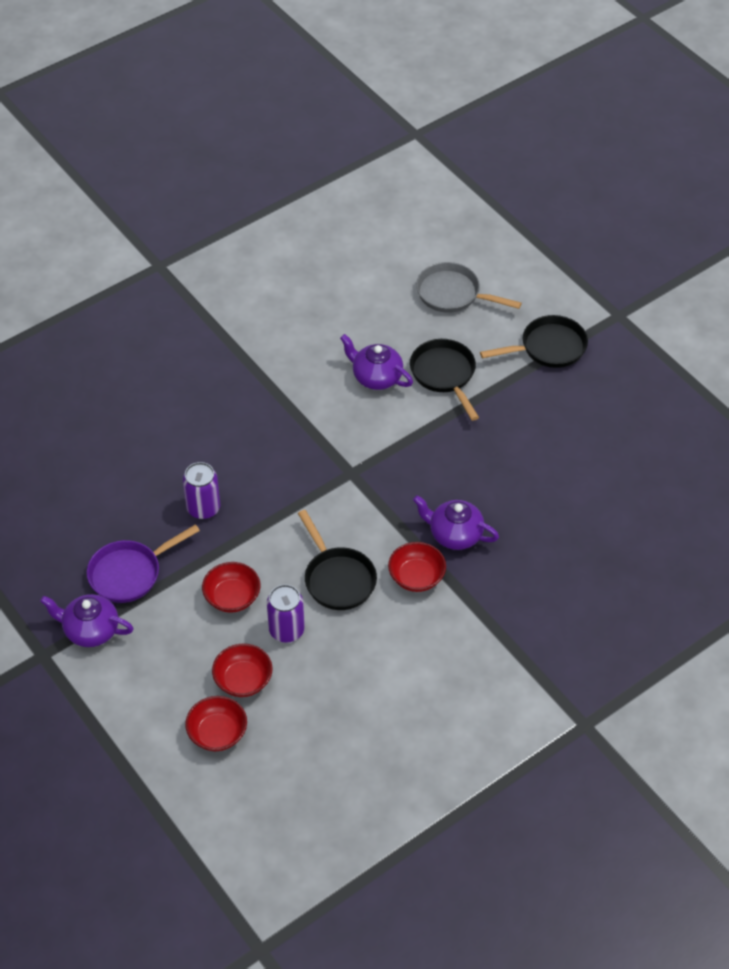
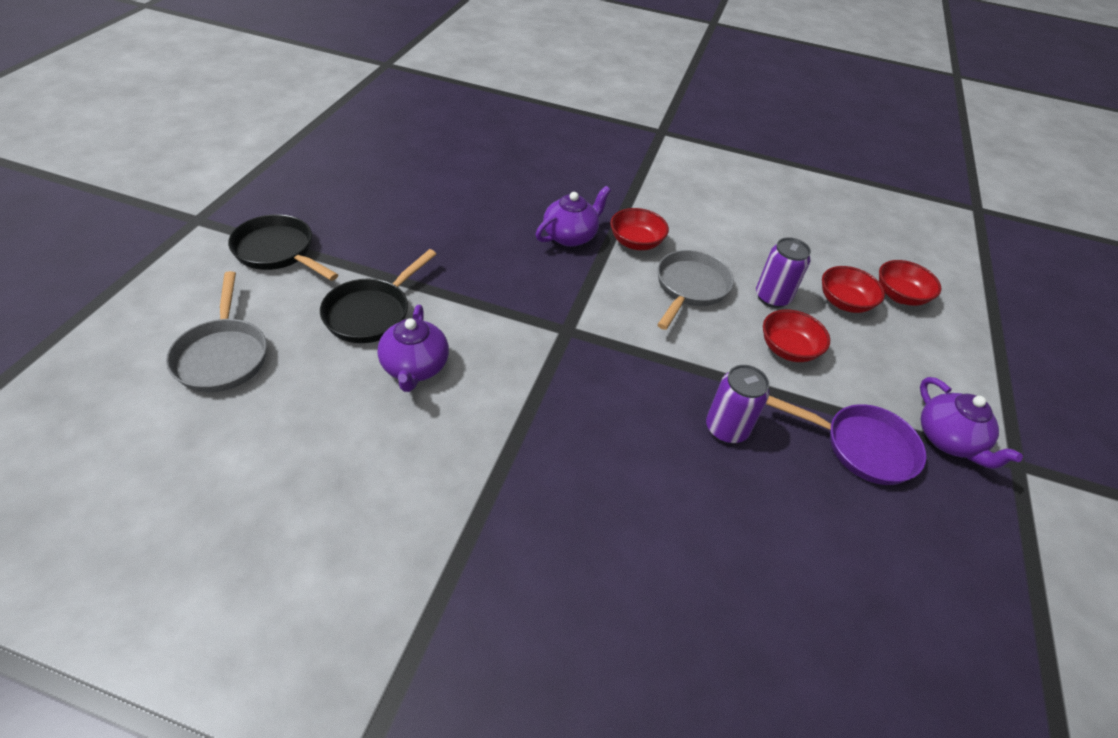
camera: 130 degrees left, 5 degrees down
black pan [298,510,377,610] -> grey pan [657,250,734,330]
purple teapot [413,495,499,550] -> purple teapot turned 120 degrees counterclockwise [536,186,611,247]

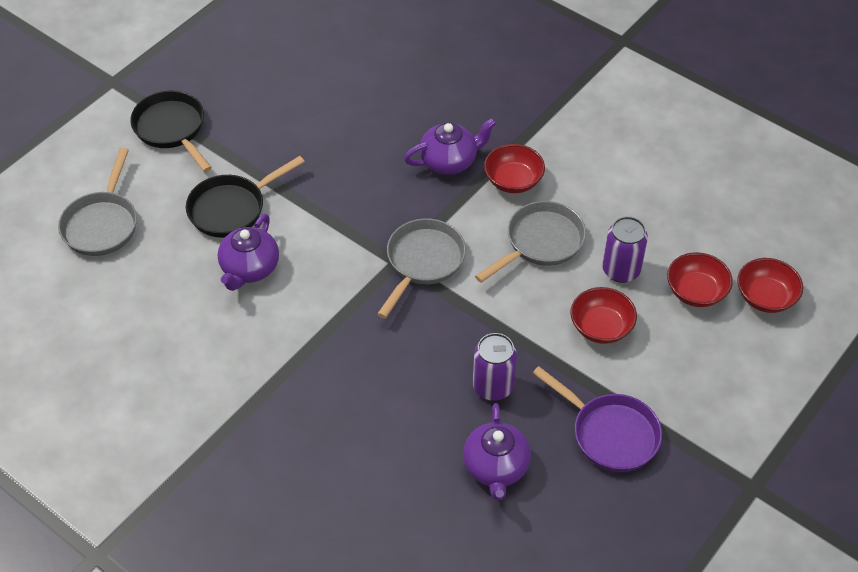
camera: 25 degrees right, 5 degrees up
purple teapot [920,377,1023,469] -> purple teapot moved to [463,403,531,500]
none -> grey pan [377,218,466,319]

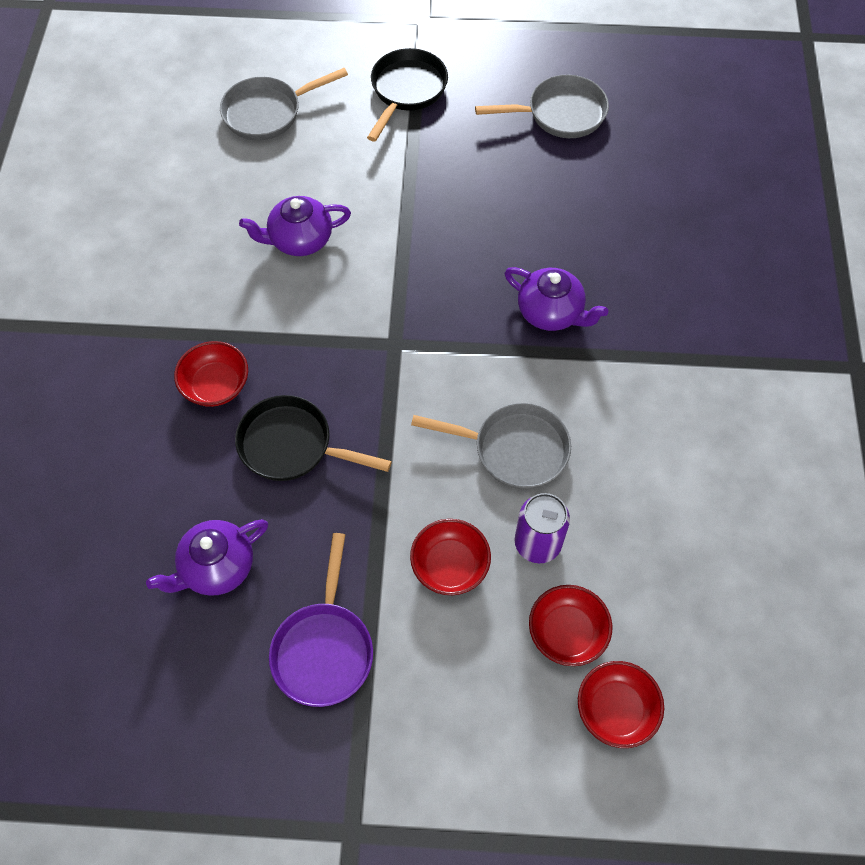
camera: 55 degrees right, 10 degrees up
black pan [186,156,305,238] -> black pan moved to [235,395,392,481]
grey pan [377,218,466,319] -> grey pan moved to [475,75,609,138]
purple can [473,333,517,401] -> none
red bowl [484,144,545,193] -> red bowl moved to [174,341,248,407]

